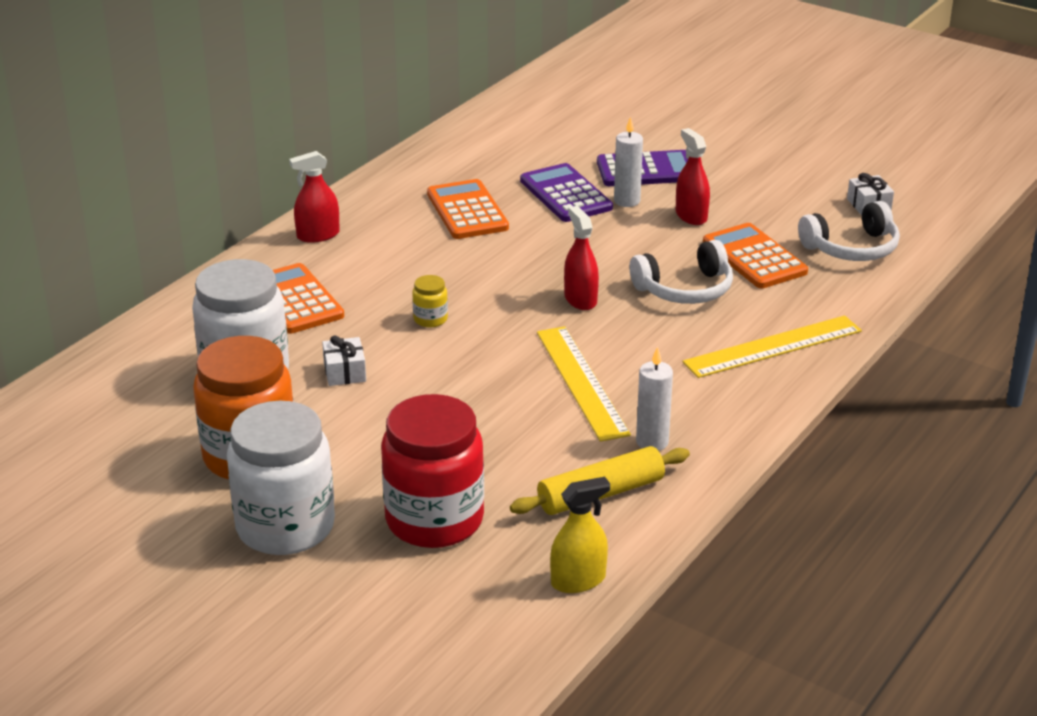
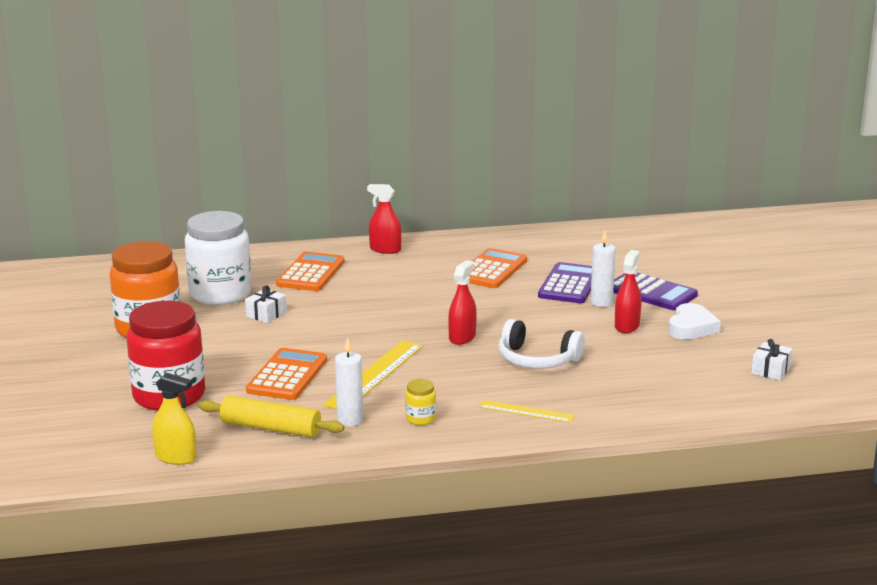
camera: 45 degrees right, 10 degrees down
white jar [227,401,335,555] -> none
yellow jar [412,275,448,328] -> yellow jar moved to [405,379,436,425]
yellow ruler [682,315,862,378] -> yellow ruler [479,400,575,423], size x0.58
orange calculator [703,223,808,288] -> orange calculator moved to [246,348,327,400]
white headphones [798,201,900,261] -> none
none -> white heart [668,303,721,340]

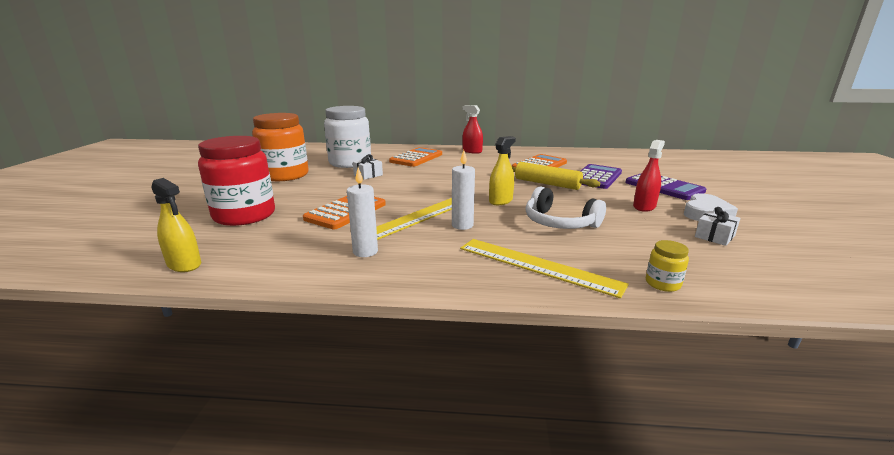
camera: 15 degrees right, 0 degrees up
yellow rolling pin [198,396,344,437] -> yellow rolling pin moved to [512,162,600,190]
yellow jar [405,379,436,425] -> yellow jar moved to [646,240,689,292]
red spray bottle [448,260,477,345] -> yellow spray bottle [489,136,516,205]
yellow ruler [479,400,575,423] -> yellow ruler [460,239,629,298], size x1.73
white candle [590,231,616,307] -> white candle moved to [452,150,475,230]
white gift [751,339,792,380] -> white gift moved to [695,207,740,246]

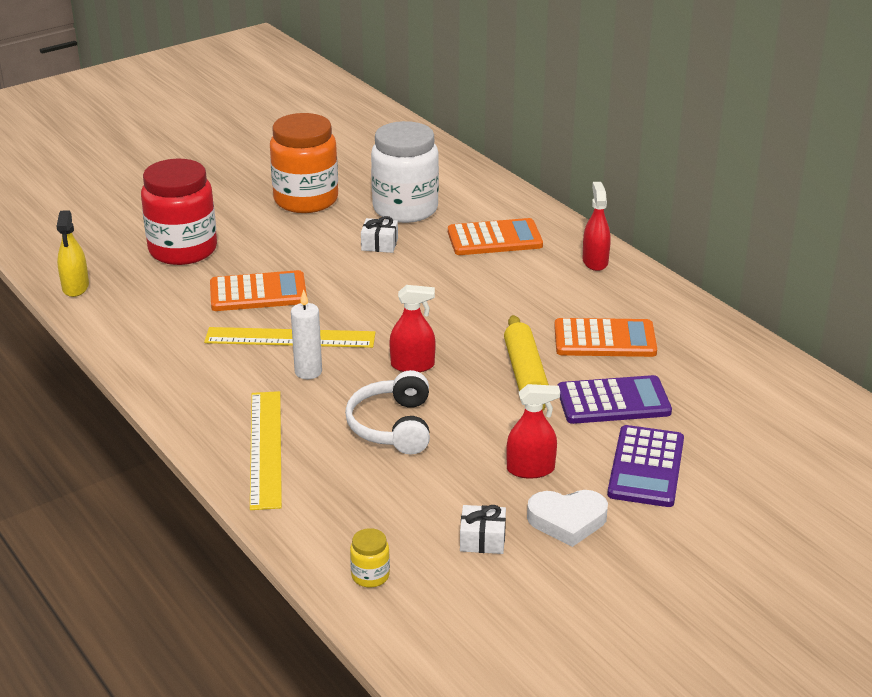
camera: 50 degrees right, 10 degrees up
white candle [347,167,378,257] -> none
yellow spray bottle [489,136,516,205] -> red spray bottle [389,285,435,372]
yellow jar [646,240,689,292] -> yellow jar moved to [350,528,390,587]

